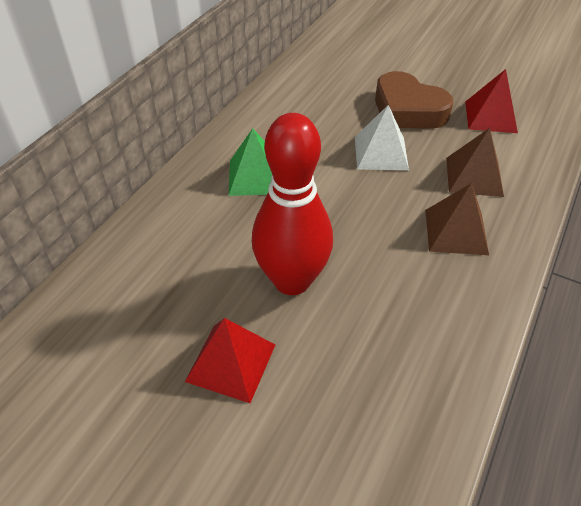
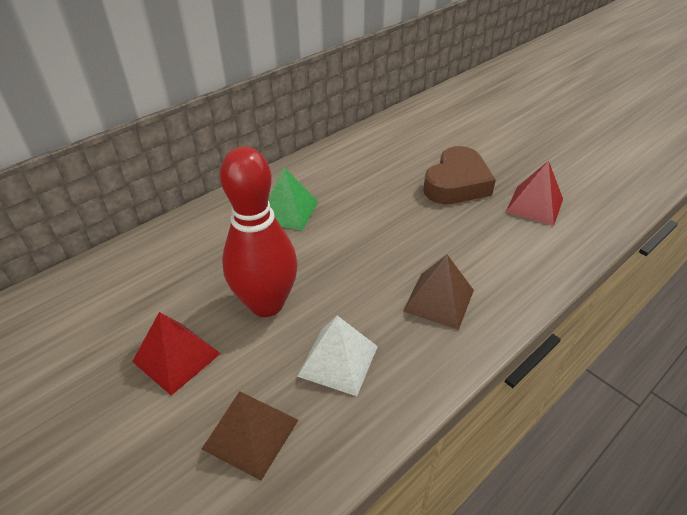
camera: 20 degrees right, 5 degrees down
white pyramid [355,105,409,170] -> white pyramid moved to [297,316,378,396]
brown heart [375,71,453,129] -> brown heart turned 120 degrees counterclockwise [423,146,496,204]
brown pyramid [446,128,504,197] -> brown pyramid moved to [202,391,298,481]

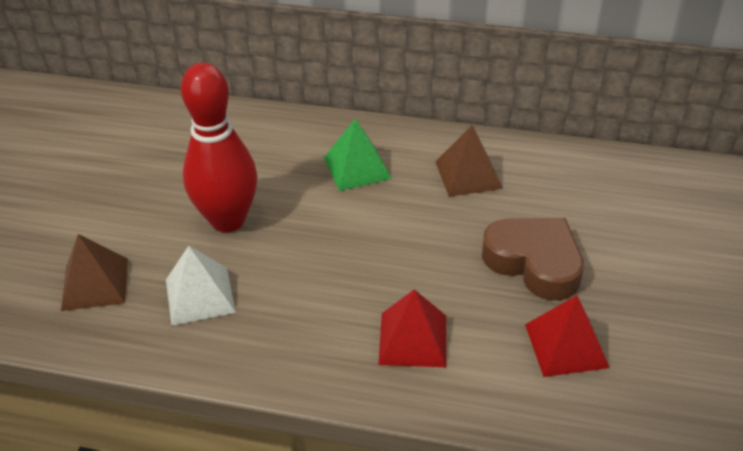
camera: 55 degrees right, 0 degrees up
red pyramid [132,312,221,396] -> red pyramid moved to [378,289,446,367]
brown pyramid [403,255,474,330] -> brown pyramid moved to [435,125,503,197]
brown heart [423,146,496,204] -> brown heart turned 135 degrees counterclockwise [482,218,584,301]

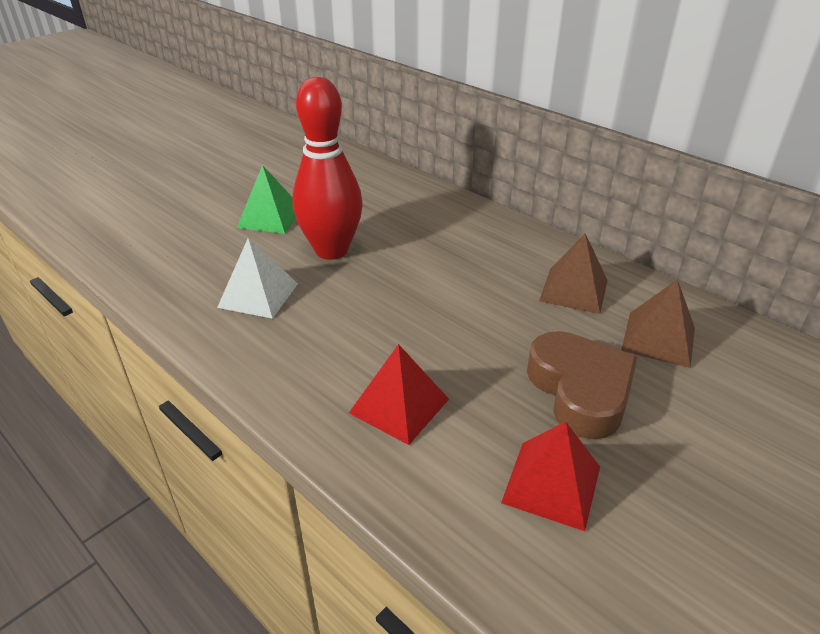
camera: 30 degrees right, 5 degrees down
brown pyramid [61,234,128,311] -> brown pyramid moved to [621,279,695,368]
green pyramid [324,118,392,191] -> green pyramid moved to [237,165,296,234]

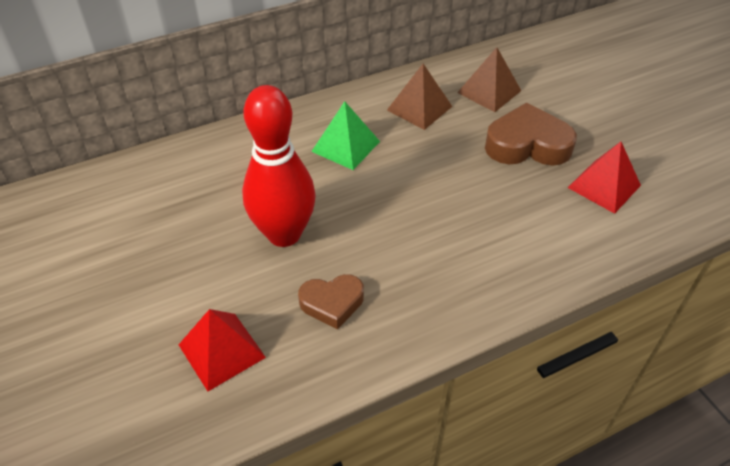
camera: 70 degrees left, 10 degrees up
white pyramid [217,238,298,319] -> brown heart [298,274,364,330]
green pyramid [237,165,296,234] -> green pyramid moved to [311,101,380,170]
red pyramid [349,344,449,445] -> red pyramid moved to [179,309,266,391]

